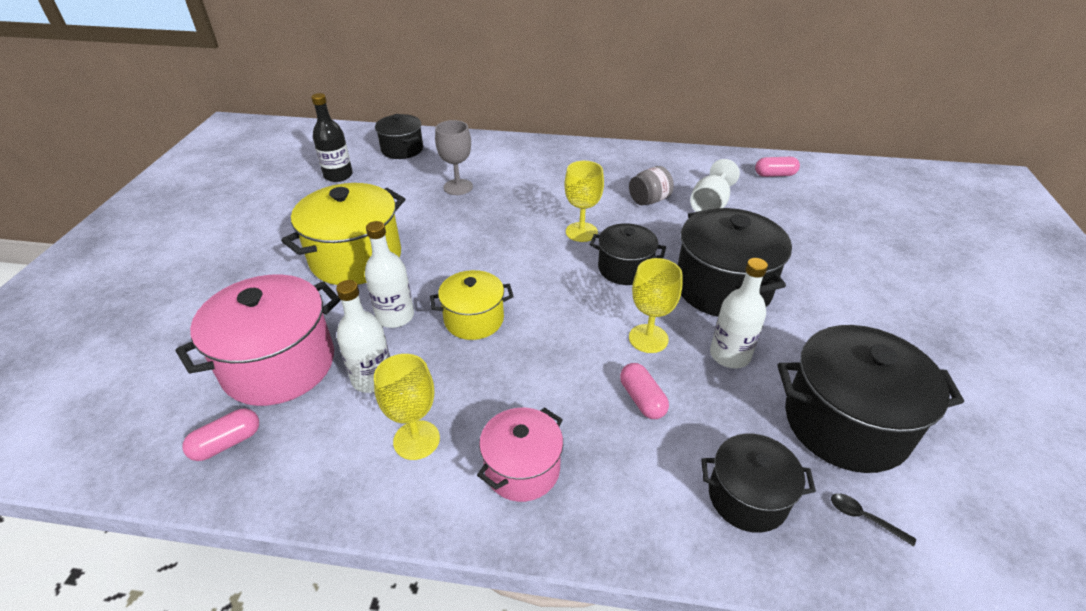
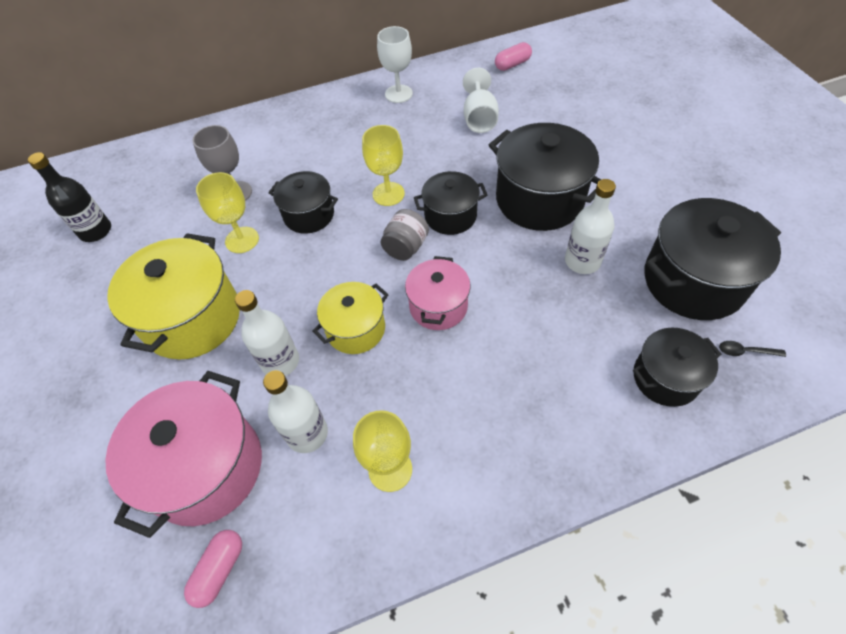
camera: 25 degrees left, 15 degrees up
black pot [375,114,423,159] -> black pot moved to [268,171,338,234]
pink pot [477,407,563,502] -> pink pot moved to [405,256,470,330]
pink capsule [620,363,669,419] -> none
grey jar [629,166,674,205] -> grey jar moved to [381,209,429,261]
yellow goblet [629,258,683,353] -> yellow goblet moved to [196,172,259,253]
none -> white goblet [377,26,413,103]

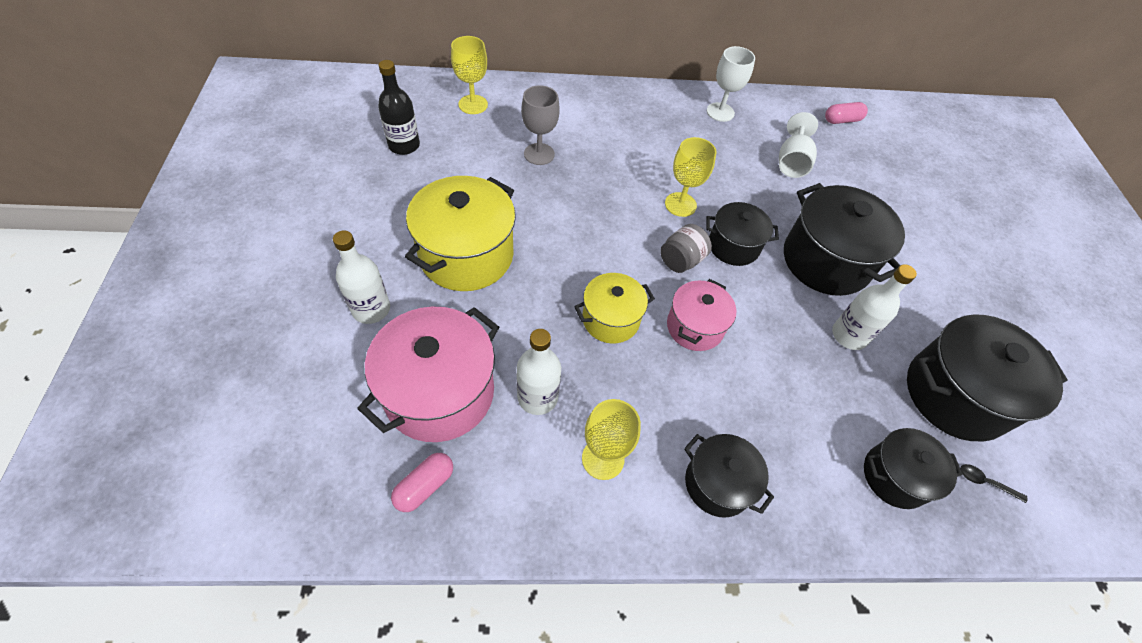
camera: 10 degrees right, 0 degrees up
yellow goblet [196,172,259,253] -> yellow goblet moved to [451,36,488,114]
white bottle [235,290,299,376] -> white bottle moved to [333,230,390,324]
black pot [268,171,338,234] -> black pot moved to [684,434,774,518]

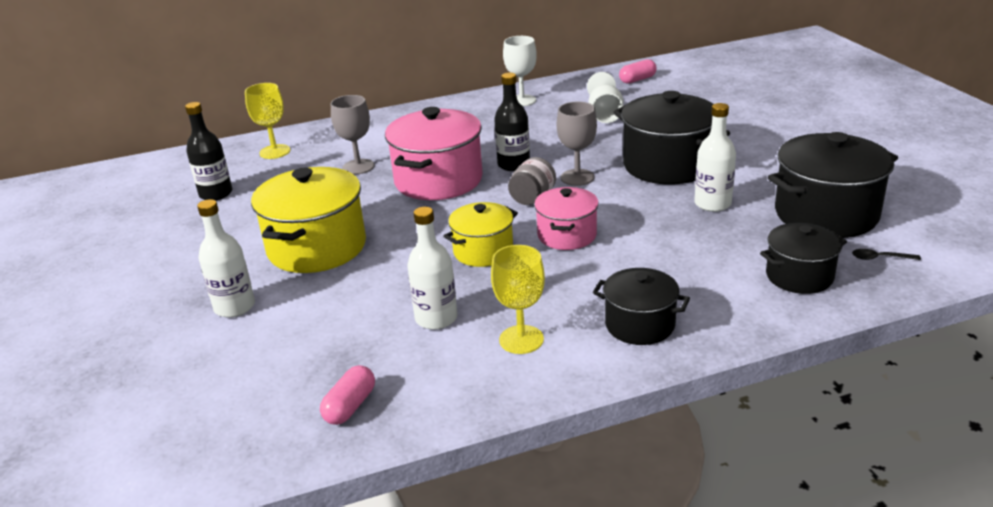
camera: 10 degrees left, 25 degrees down
pink pot [357,306,499,442] -> pink pot moved to [385,107,483,200]
yellow goblet [665,137,717,217] -> black bottle [494,73,530,171]
black pot [706,202,779,266] -> grey goblet [557,102,597,186]

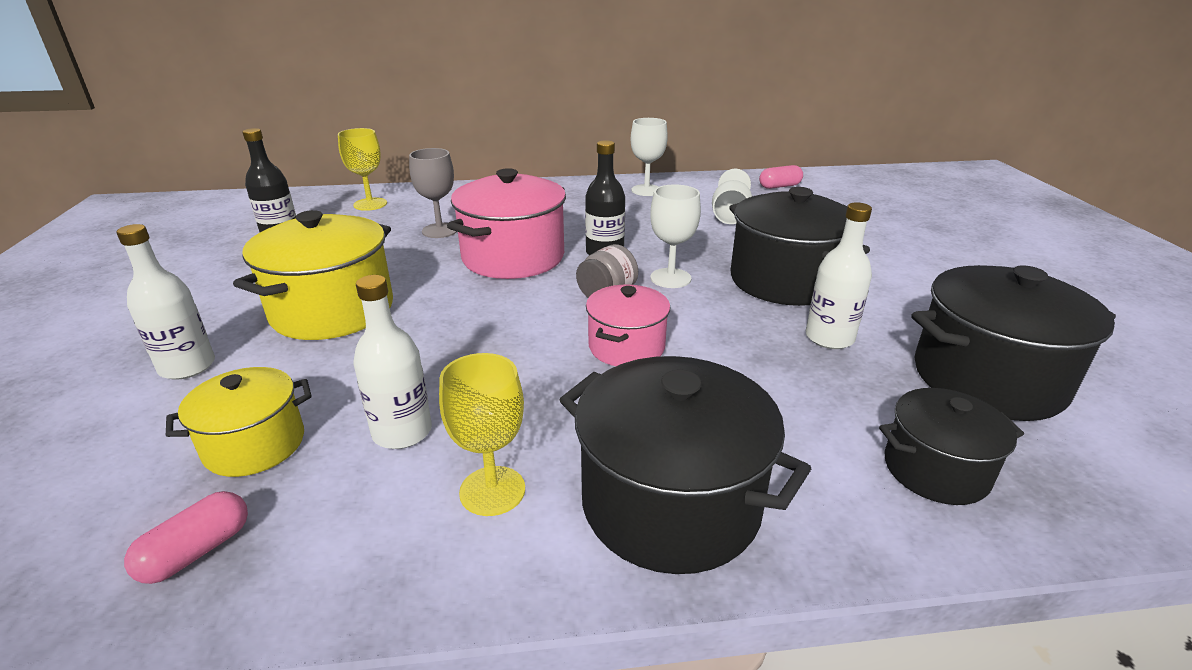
camera: 10 degrees right, 0 degrees up
yellow pot [443,202,518,267] -> yellow pot moved to [166,367,312,477]
grey goblet [557,102,597,186] -> white goblet [650,184,701,288]
black pot [593,268,690,345] -> black pot [560,356,811,574], size x1.69
black spoon [852,249,921,260] -> none

